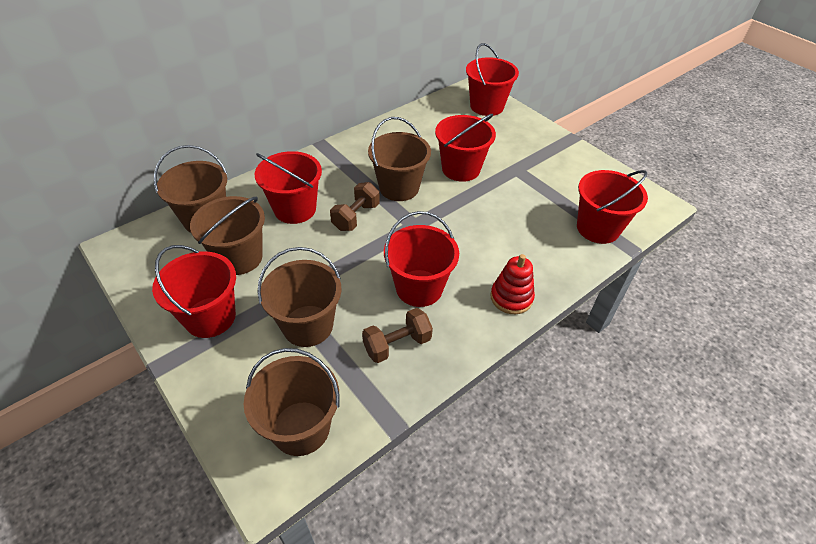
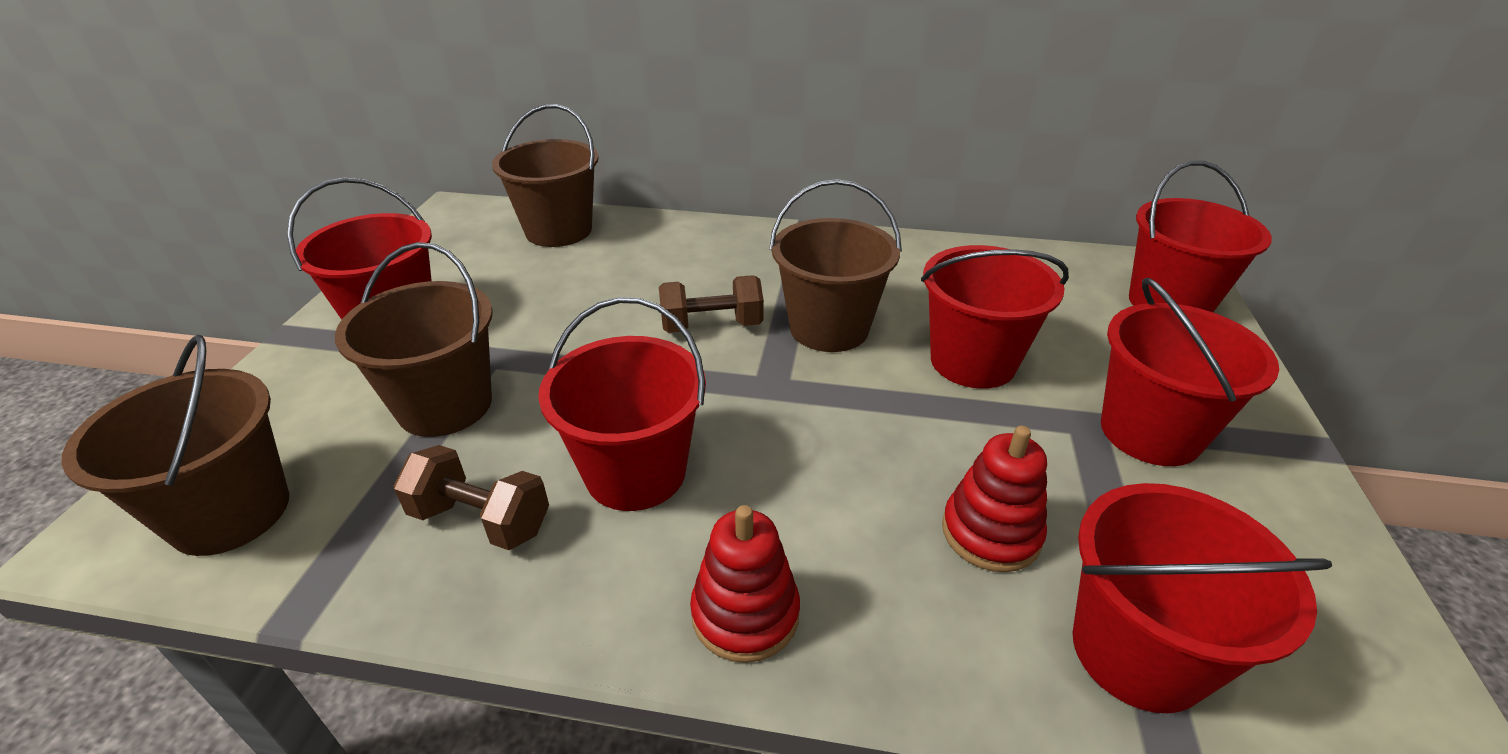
camera: 50 degrees right, 10 degrees down
brown bucket [190,196,265,275] -> none
red bucket [255,151,322,224] -> red bucket moved to [1101,278,1279,466]
none -> red stacking toy [942,426,1047,572]

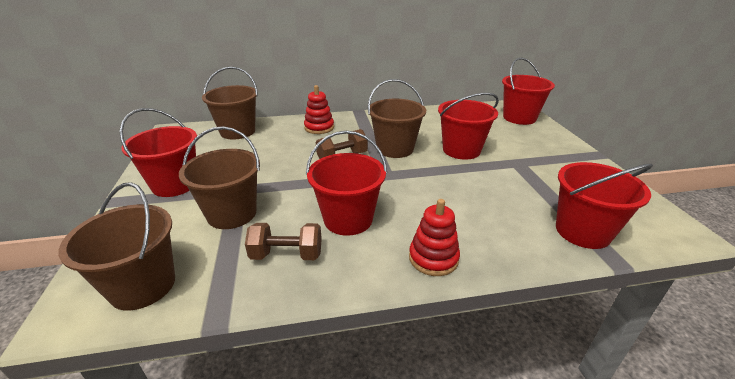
camera: 20 degrees left, 5 degrees down
red stacking toy [942,426,1047,572] -> red stacking toy moved to [304,85,334,134]
red bucket [1101,278,1279,466] -> none

